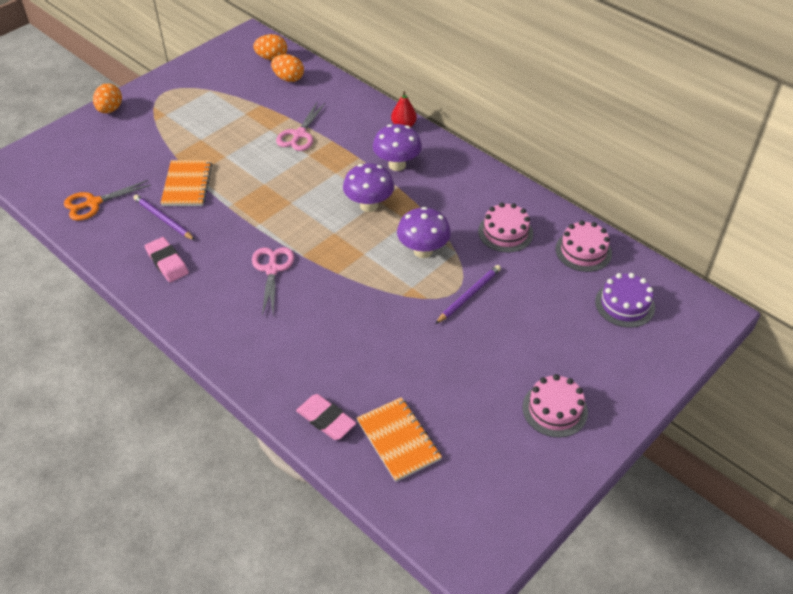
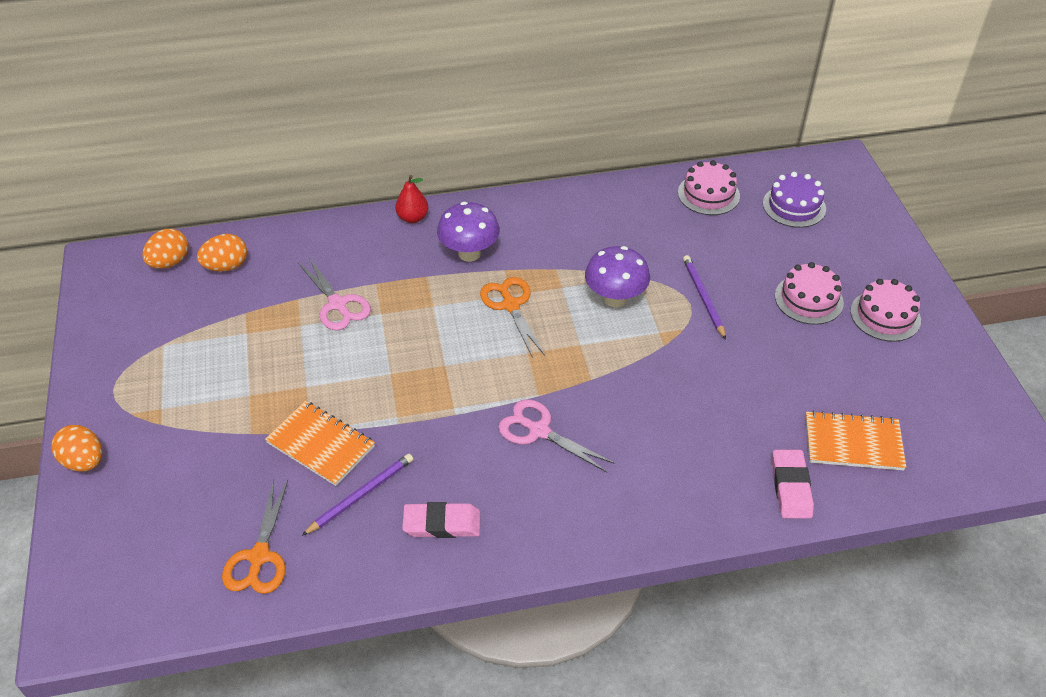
camera: 55 degrees left, 0 degrees up
purple pencil [133,195,195,240] -> purple pencil turned 150 degrees clockwise [302,454,413,536]
pink eraser [296,394,356,440] -> pink eraser turned 75 degrees counterclockwise [772,449,814,519]
purple mushroom [343,163,394,212] -> orange scissors [480,277,545,358]
pink cake [478,203,533,252] -> pink cake moved to [775,262,844,325]

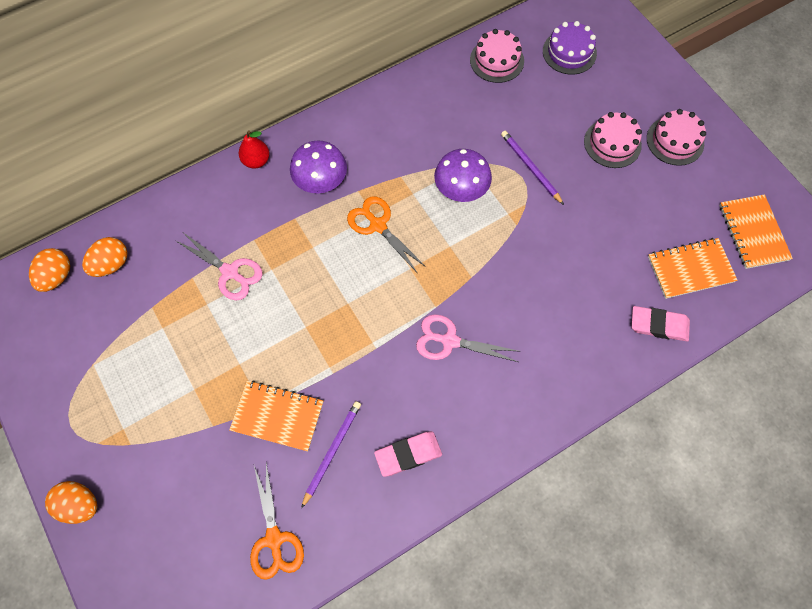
camera: 20 degrees left, 20 degrees up
pink eraser [772,449,814,519] -> pink eraser turned 60 degrees counterclockwise [631,306,690,341]
none -> orange notebook [719,194,793,269]

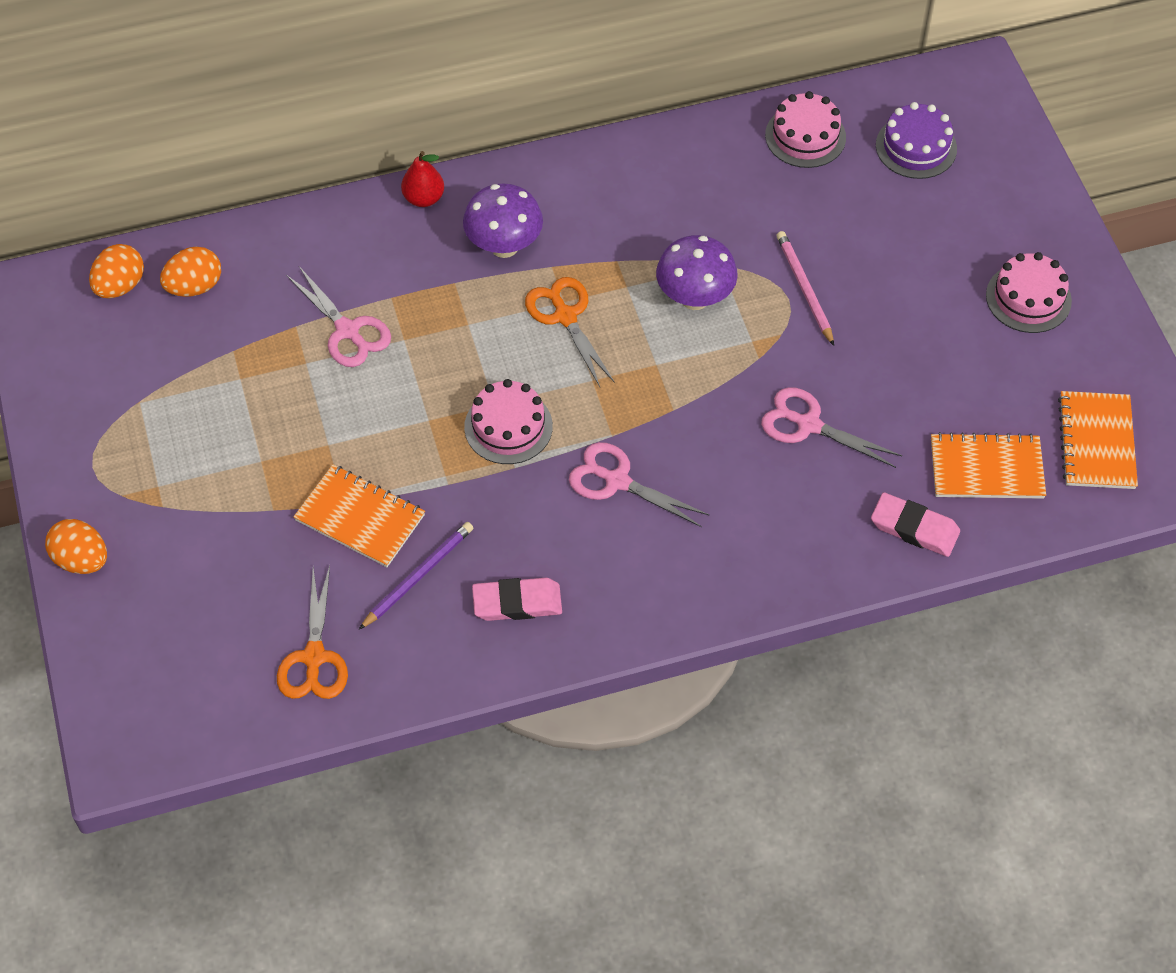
camera: 15 degrees right, 10 degrees down
purple pencil [501,131,564,205] -> pink pencil [776,231,834,346]
pink cake [584,112,642,168] -> pink cake moved to [464,379,553,464]
none -> pink scissors [761,387,902,468]

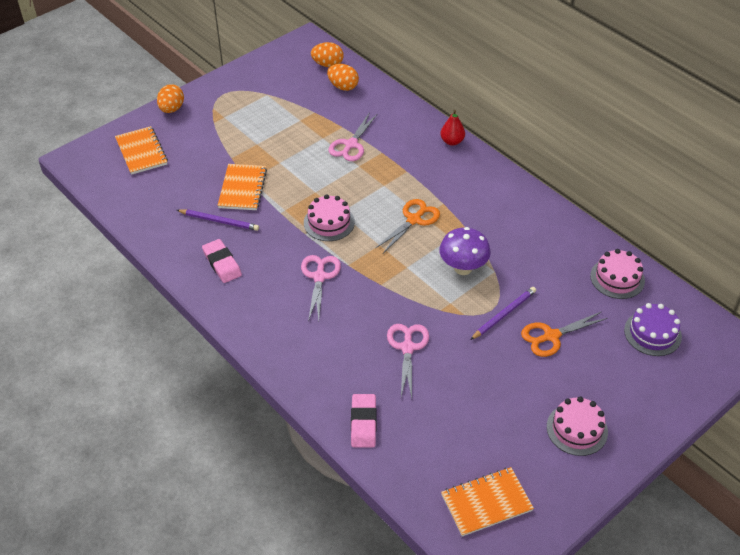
camera: 65 degrees right, 10 degrees down
orange scissors [277,565,348,699] -> orange scissors moved to [521,312,608,357]
purple mushroom [463,183,543,258] -> none
pink pencil [776,231,834,346] -> purple pencil [470,287,536,340]
orange notebook [931,432,1046,499] -> orange notebook moved to [115,126,168,175]

